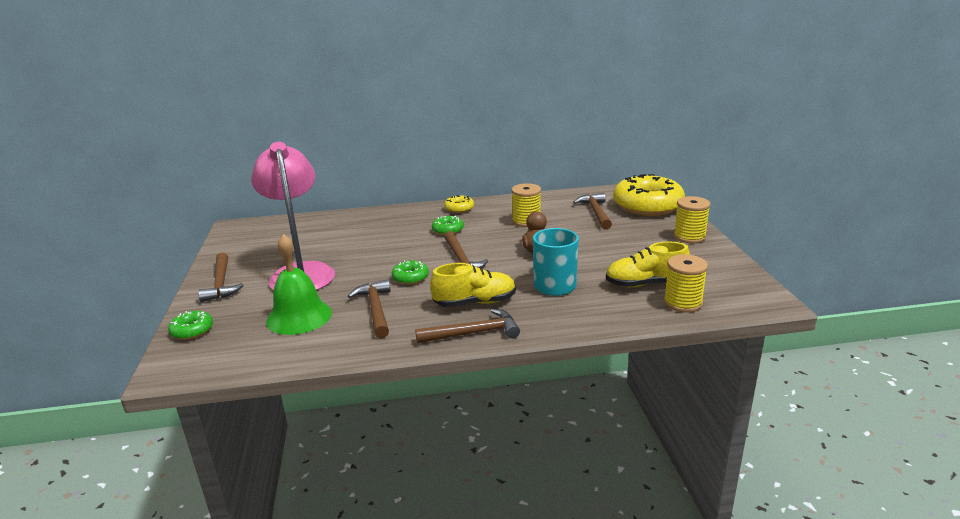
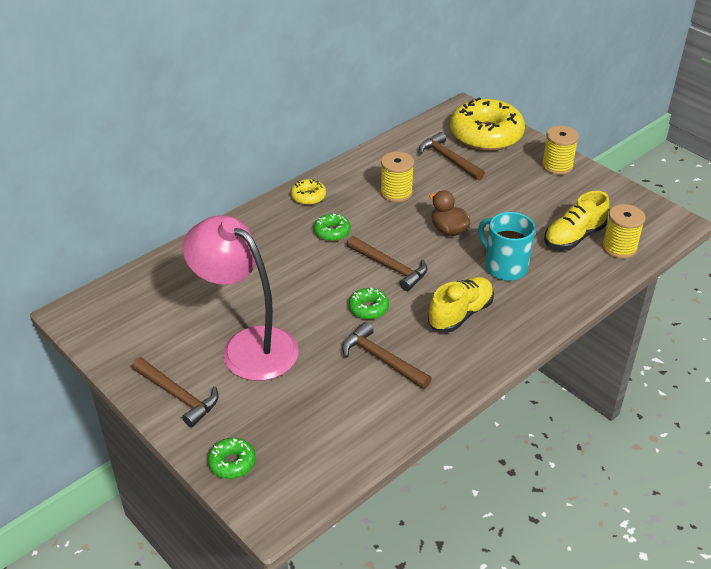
camera: 35 degrees left, 15 degrees up
green bell [266,234,332,335] -> none
brown hammer [415,309,520,344] -> none

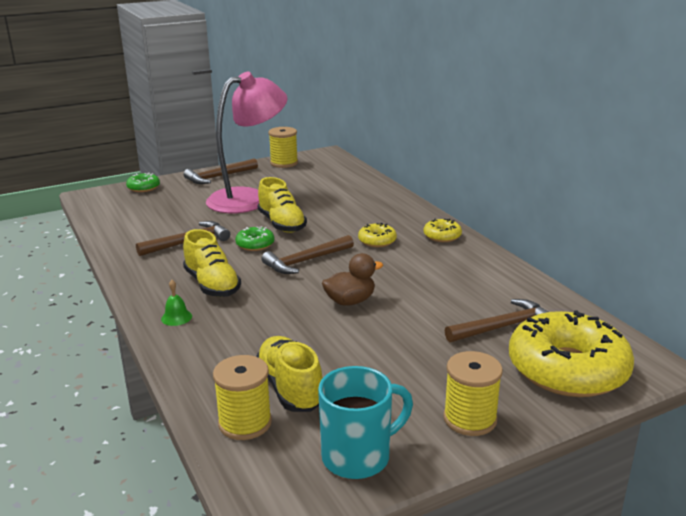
camera: 105 degrees right, 15 degrees down
green donut [314,213,351,241] -> yellow donut [358,223,397,247]
yellow spool [380,152,414,203] -> yellow spool moved to [269,127,298,168]
turquoise mug [478,212,536,281] -> turquoise mug moved to [318,366,413,479]
none -> green bell [161,280,192,326]
none -> yellow shoe [258,177,307,233]

